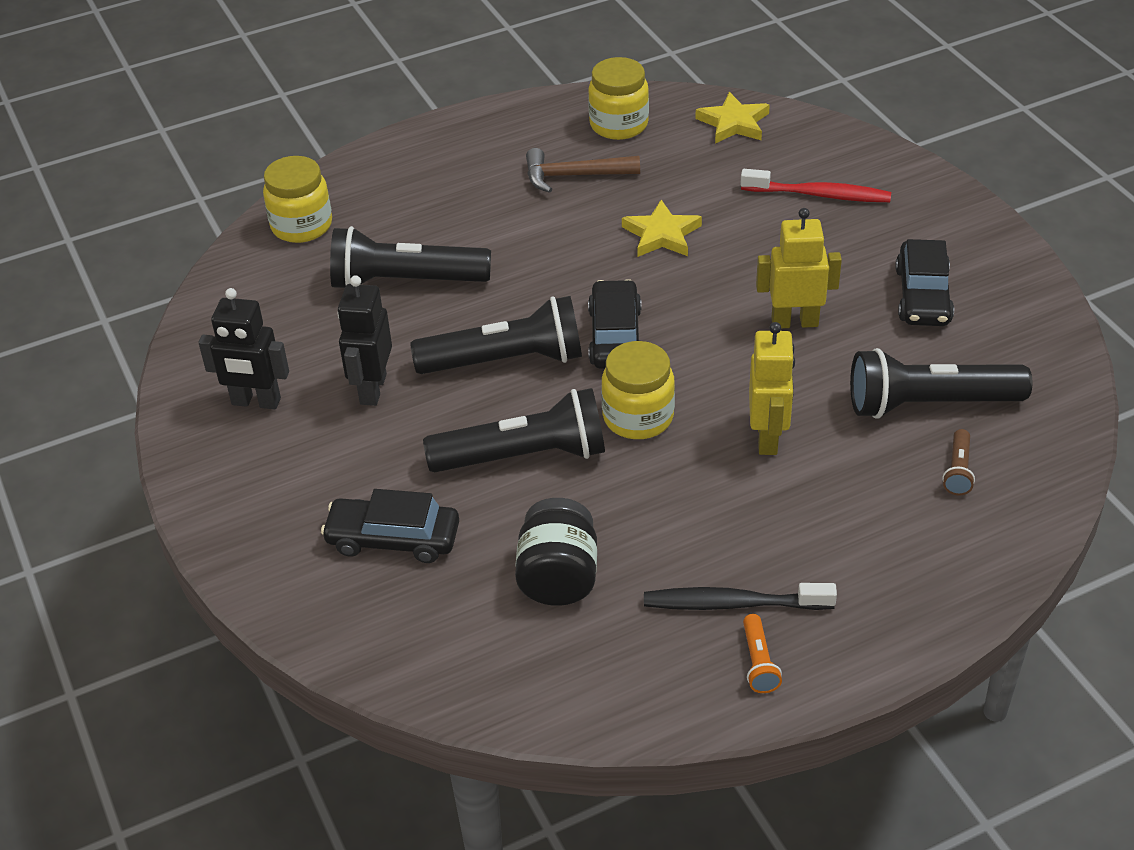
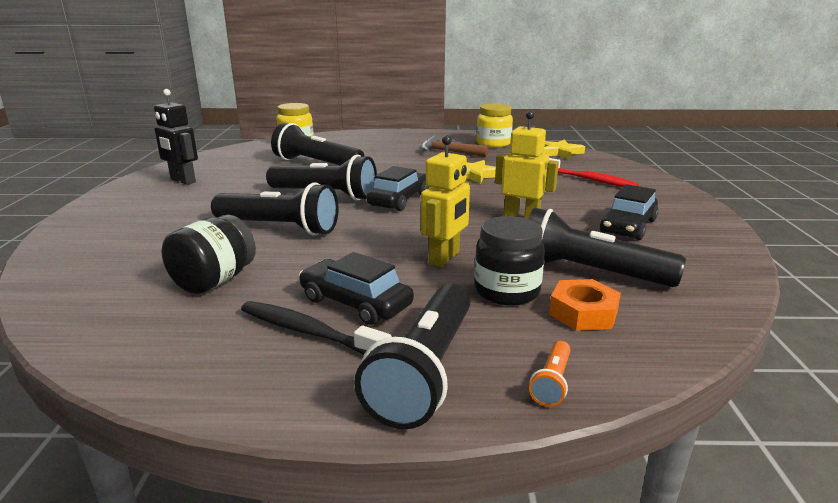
camera: 25 degrees right, 20 degrees down
black car [321,489,459,563] -> black car moved to [299,252,414,325]
black robot [338,275,392,406] -> none
yellow jar [601,341,675,439] -> none
orange flashlight [743,614,782,693] -> orange flashlight moved to [529,341,571,407]
brown flashlight [942,429,975,496] -> orange nut [549,279,621,331]
none -> black flashlight [354,283,470,429]
none -> black jar [474,216,545,306]

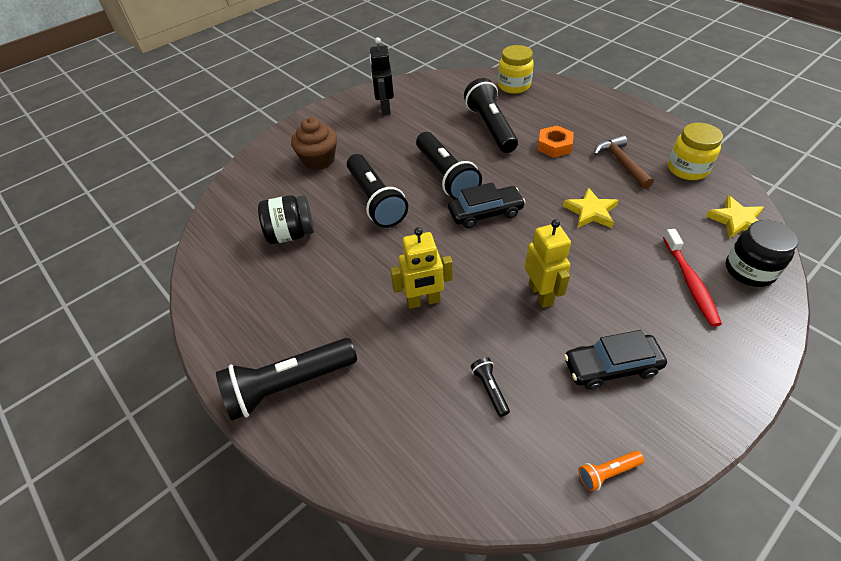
camera: 50 degrees right, 25 degrees up
black toothbrush [241,301,392,355] -> none
black car [299,252,414,325] -> none
black jar [474,216,545,306] -> black jar moved to [726,220,799,287]
black flashlight [529,208,686,287] -> black flashlight [471,357,510,417], size x0.43
orange flashlight [529,341,571,407] -> orange flashlight moved to [578,451,644,492]
orange nut [549,279,621,331] -> orange nut moved to [538,125,574,158]
none -> brown cupcake [291,117,337,170]

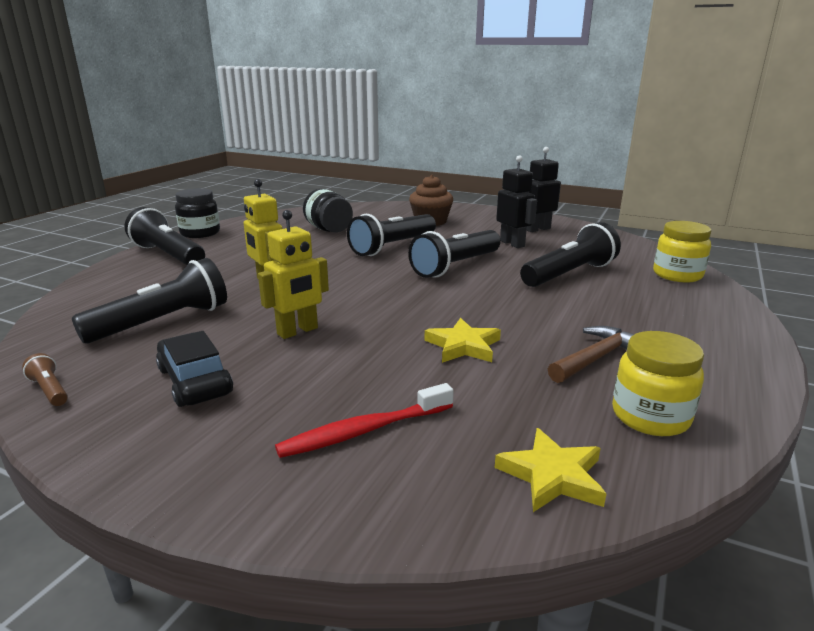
camera: 65 degrees right, 25 degrees down
black car [448,182,525,228] -> none
black flashlight [471,357,510,417] -> black flashlight [72,258,227,344], size x2.30
orange nut [538,125,574,158] -> none
orange flashlight [578,451,644,492] -> brown flashlight [22,353,68,406]
black jar [726,220,799,287] -> black jar moved to [175,188,220,238]
none -> black robot [496,155,537,248]

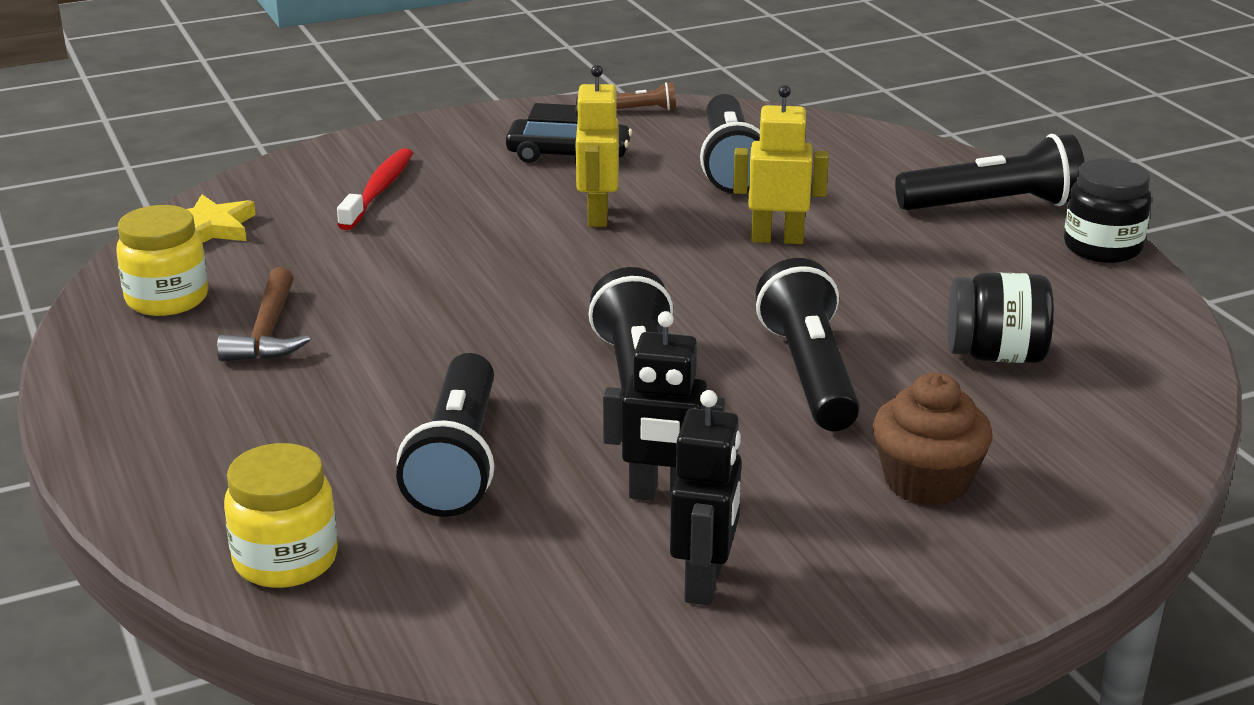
camera: 130 degrees right, 5 degrees up
yellow star [425,318,501,363] -> none

